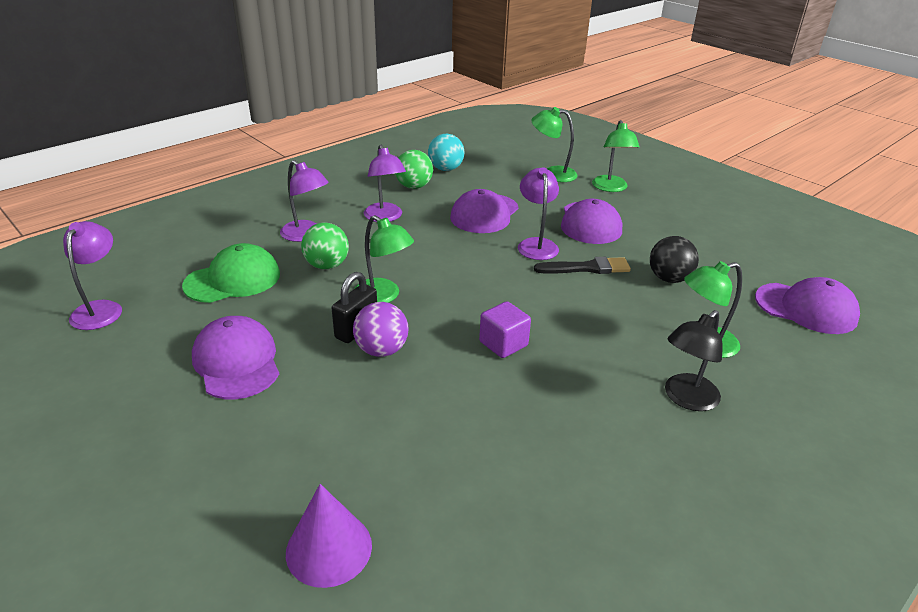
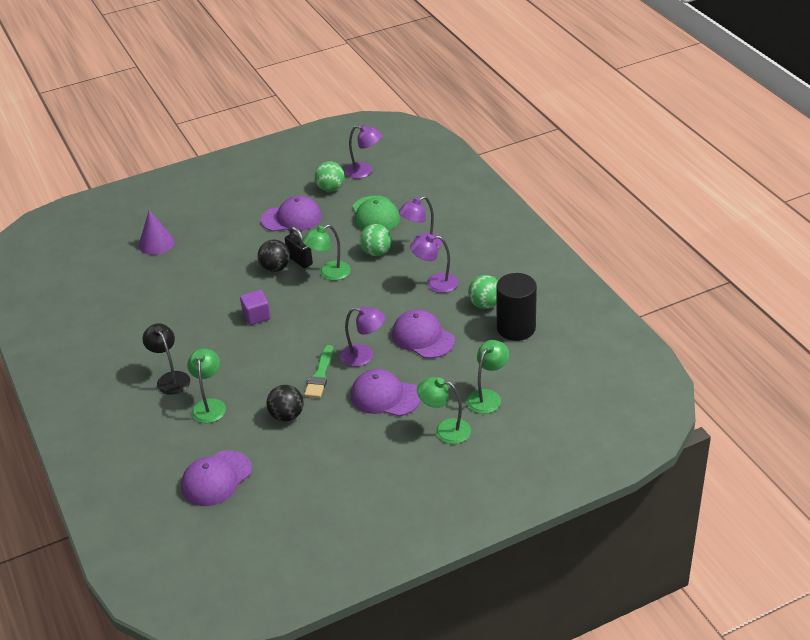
camera: 110 degrees right, 5 degrees up
purple ball [353,302,409,357] -> black ball [258,240,290,272]
turquoise ball [428,134,465,171] -> black cylinder [496,273,537,341]
black brush [534,257,631,274] -> green brush [304,345,334,398]
none -> green ball [315,161,345,192]

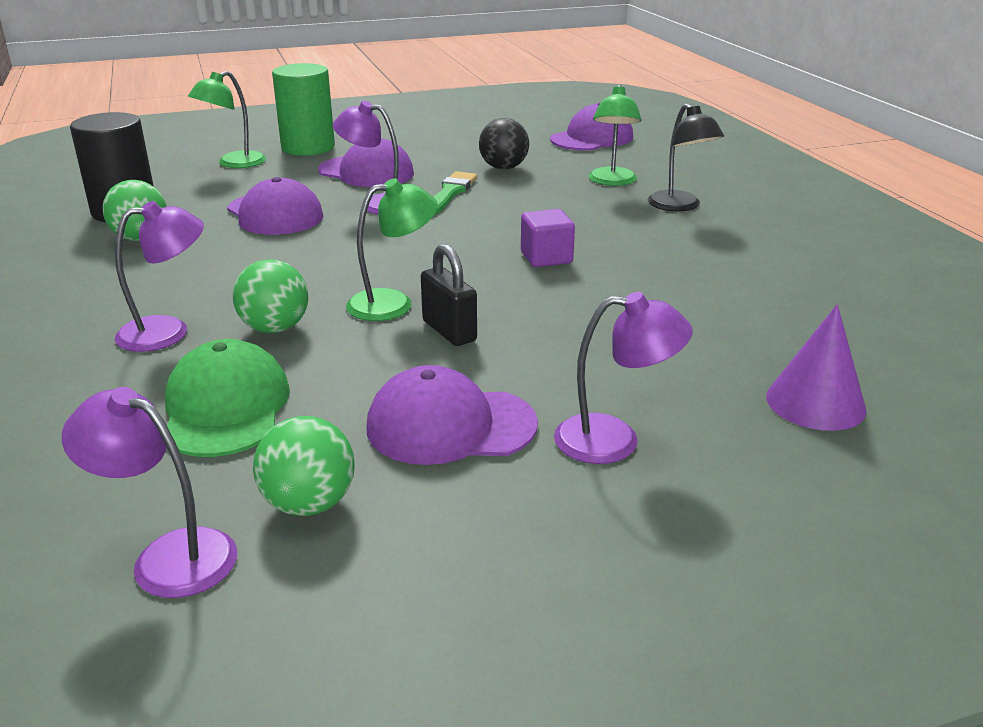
camera: 175 degrees left, 10 degrees down
black ball [258,240,290,272] -> none
purple lamp [410,234,458,293] -> purple lamp moved to [554,292,693,464]
green lamp [417,377,471,444] -> green cylinder [272,63,335,156]

